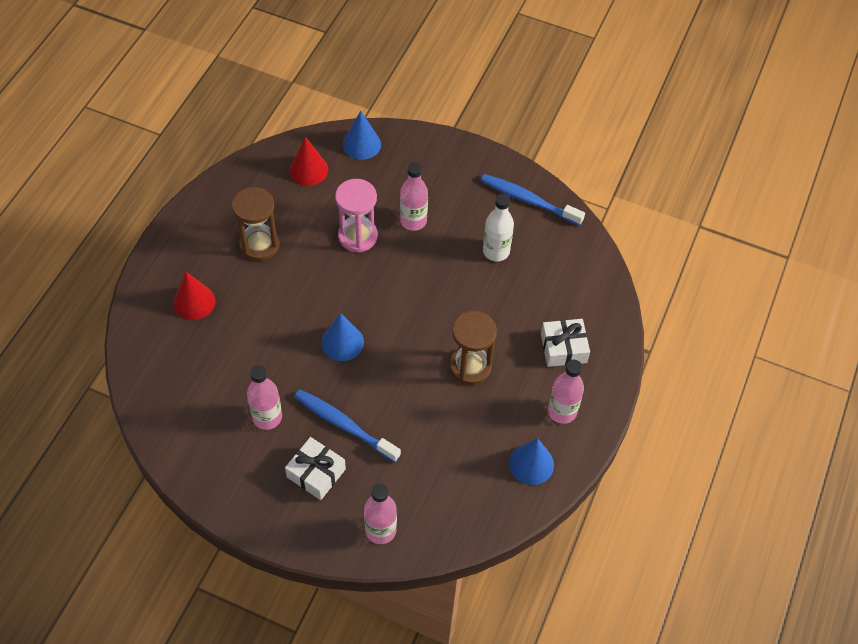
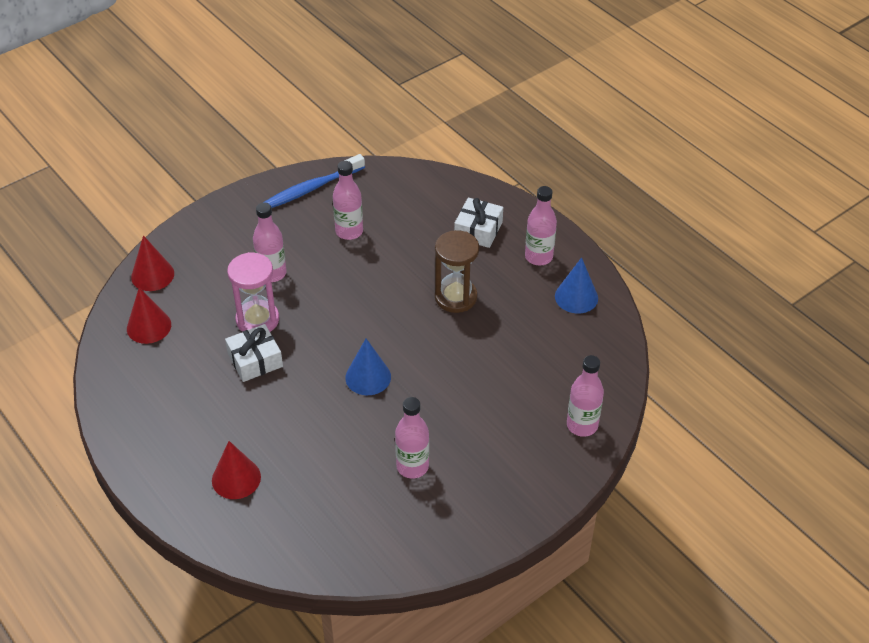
camera: 60 degrees left, 10 degrees down
brown hourglass [232,187,280,261] -> none
white gift [285,437,346,500] -> white gift moved to [225,324,283,382]
blue toothbrush [294,389,401,462] -> none
blue cone [343,111,381,160] -> red cone [131,235,174,291]
white bottle [483,194,514,262] -> pink bottle [333,161,363,240]

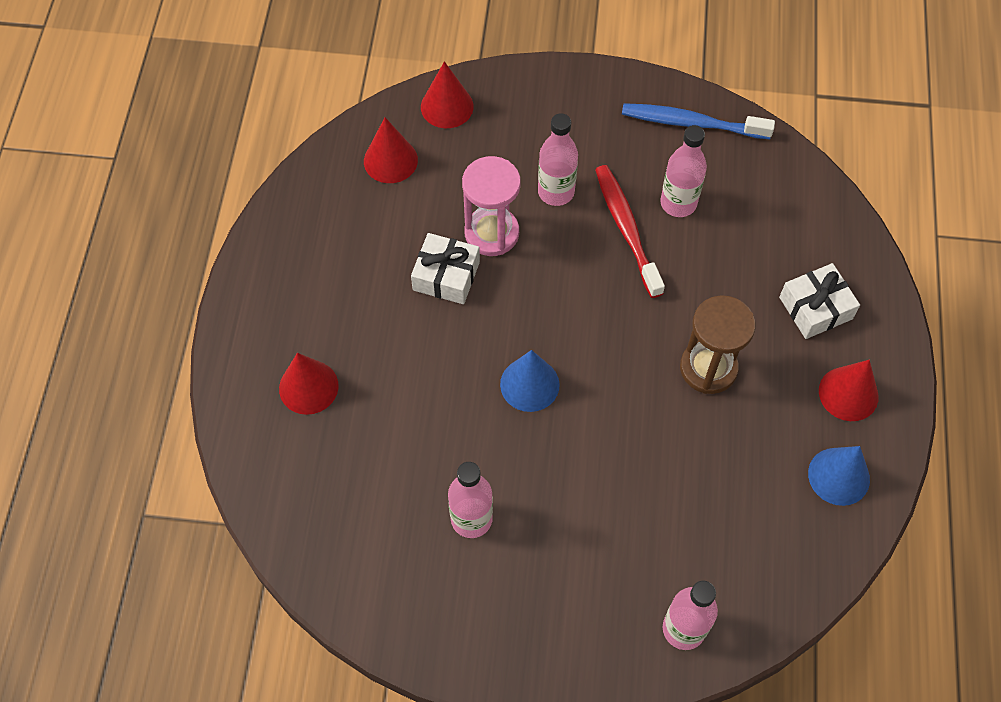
camera: 45 degrees right, 15 degrees up
pink bottle [525,186,557,265] -> red cone [819,360,879,421]
none -> red toothbrush [595,165,665,298]

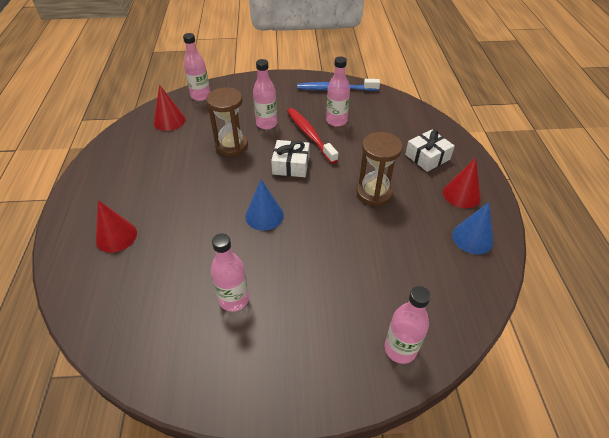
camera: 10 degrees left, 15 degrees down
white gift [411,233,480,304] -> white gift moved to [271,140,310,177]
red cone [421,61,474,128] -> pink bottle [183,33,210,101]
pink hourglass [462,156,521,256] -> brown hourglass [206,87,248,156]

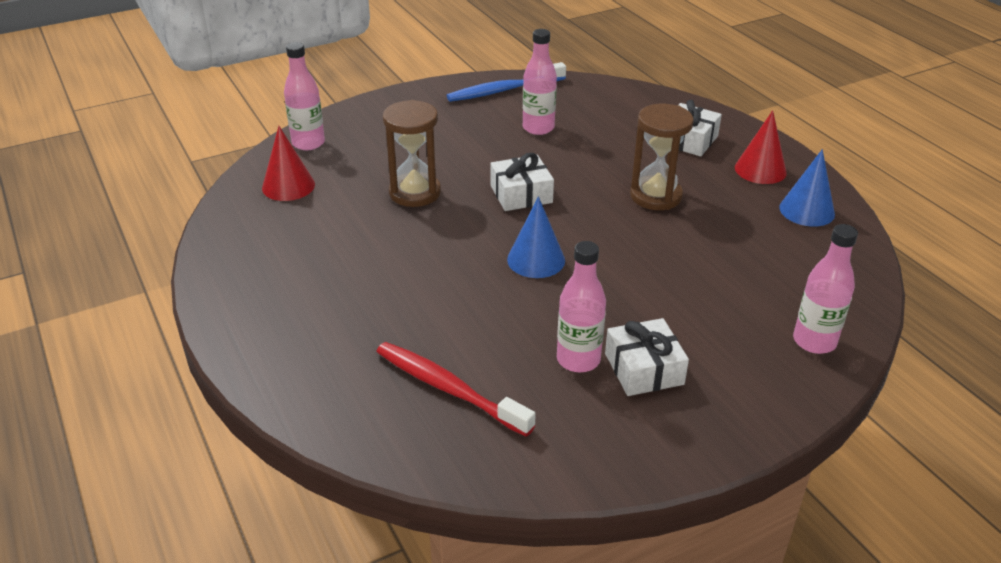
camera: 25 degrees left, 10 degrees down
red cone [96,200,137,253] -> none
pink bottle [253,59,277,129] -> none
red toothbrush [287,108,338,163] -> red toothbrush moved to [376,342,536,437]
none -> white gift [605,318,689,396]

